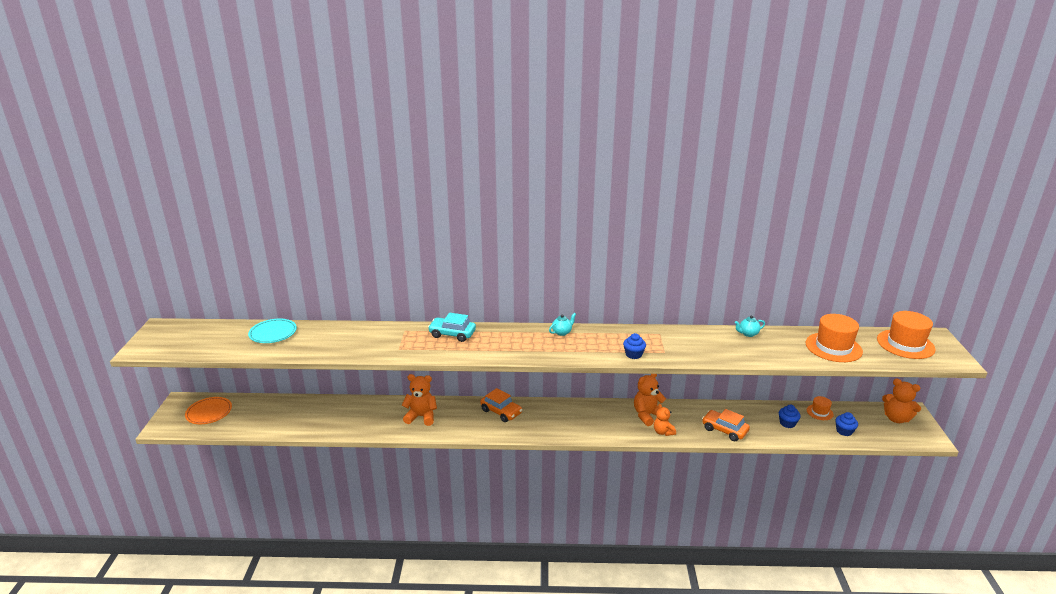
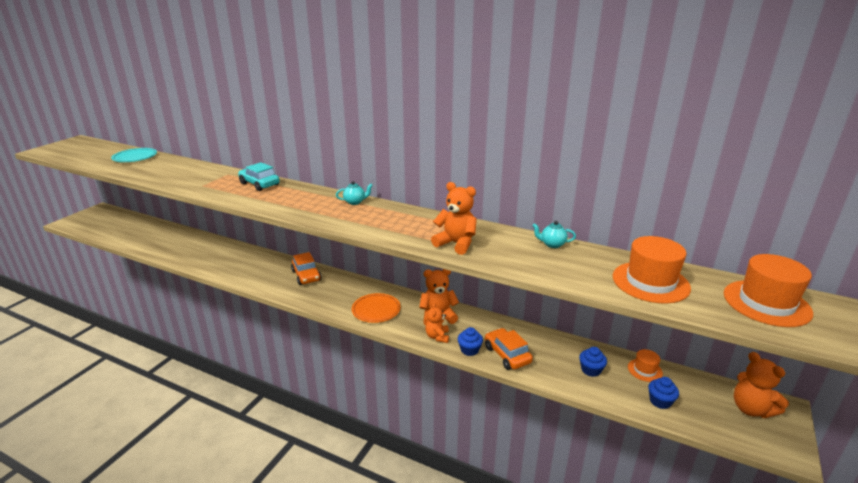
camera: 25 degrees right, 0 degrees up
orange plate [185,397,232,424] -> orange plate moved to [352,293,401,323]
orange teddy bear [402,374,437,426] -> orange teddy bear moved to [431,182,477,255]
blue cupcake [623,333,646,359] -> blue cupcake moved to [458,327,483,356]

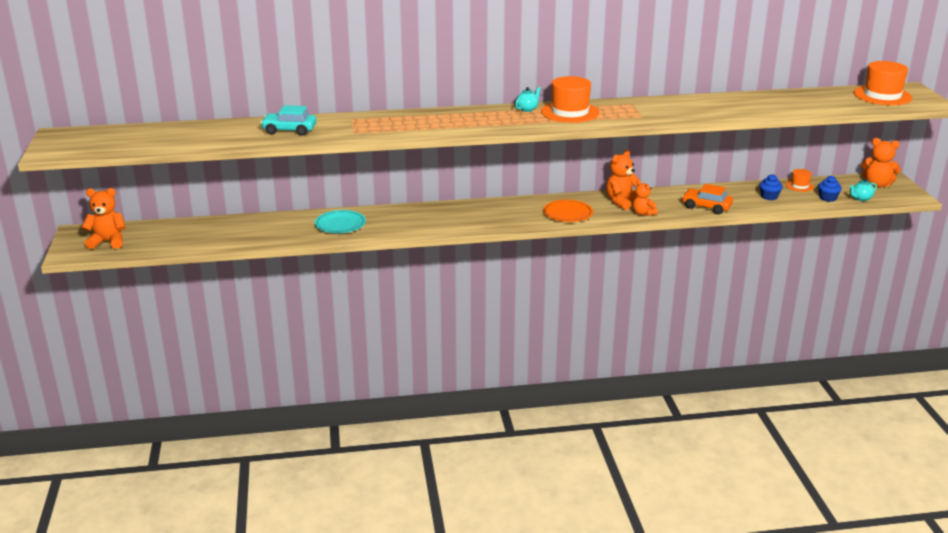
camera: 35 degrees left, 0 degrees up
turquoise plate [111,148,157,162] -> turquoise plate moved to [315,210,366,233]
turquoise car [238,162,280,191] -> turquoise car moved to [261,105,316,136]
orange car [291,252,322,285] -> none
orange teddy bear [431,182,477,255] -> orange teddy bear moved to [81,188,126,249]
blue cupcake [458,327,483,356] -> none
turquoise teapot [532,221,576,248] -> turquoise teapot moved to [850,178,877,201]
orange hat [613,236,691,304] -> orange hat moved to [541,76,599,123]

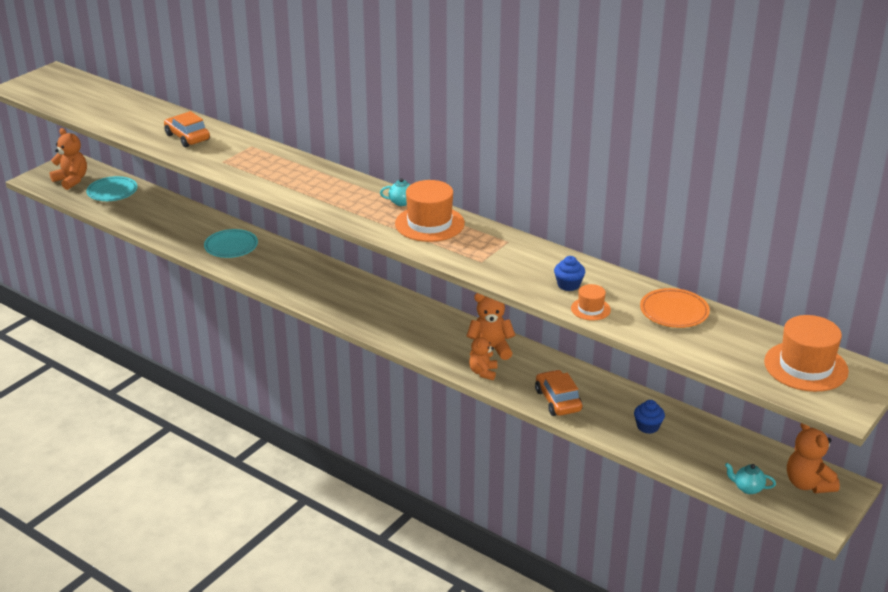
camera: 45 degrees right, 5 degrees up
turquoise car [261,105,316,136] -> orange car [164,111,210,147]
orange plate [543,200,593,222] -> orange plate moved to [640,288,710,328]
orange hat [786,169,814,192] -> orange hat moved to [571,284,611,321]
blue cupcake [818,176,842,202] -> blue cupcake moved to [554,256,585,291]
none -> turquoise plate [86,176,138,201]

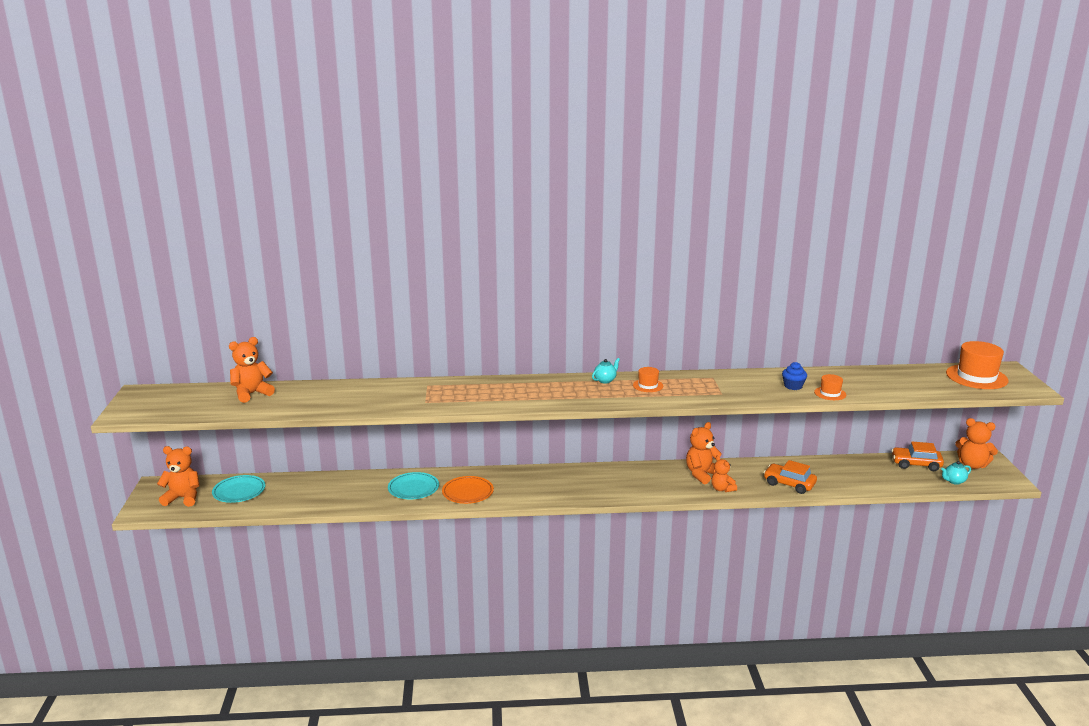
camera: 40 degrees left, 10 degrees down
orange car [164,111,210,147] -> orange car moved to [891,442,944,471]
orange hat [395,180,465,242] -> orange hat [633,367,663,392], size x0.52
blue cupcake [634,400,665,434] -> none
orange plate [640,288,710,328] -> orange plate moved to [442,476,494,504]
none -> orange teddy bear [229,337,275,403]

